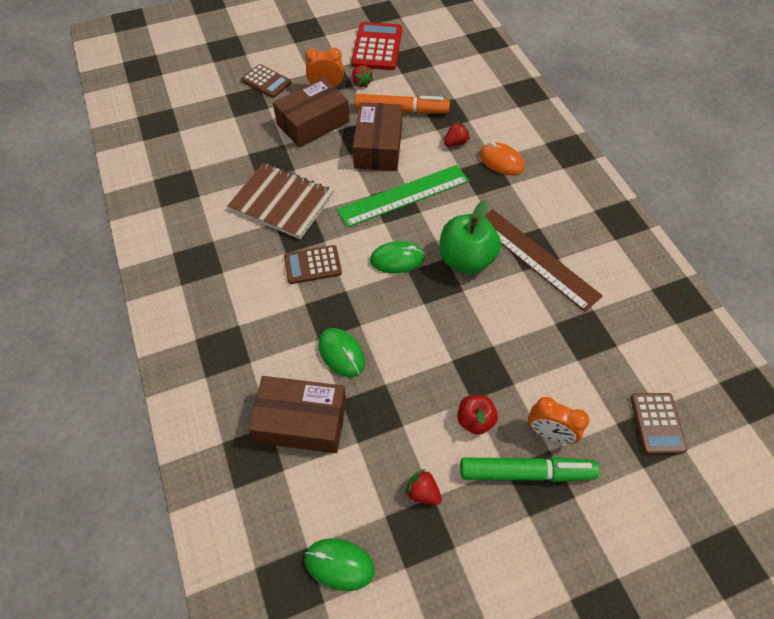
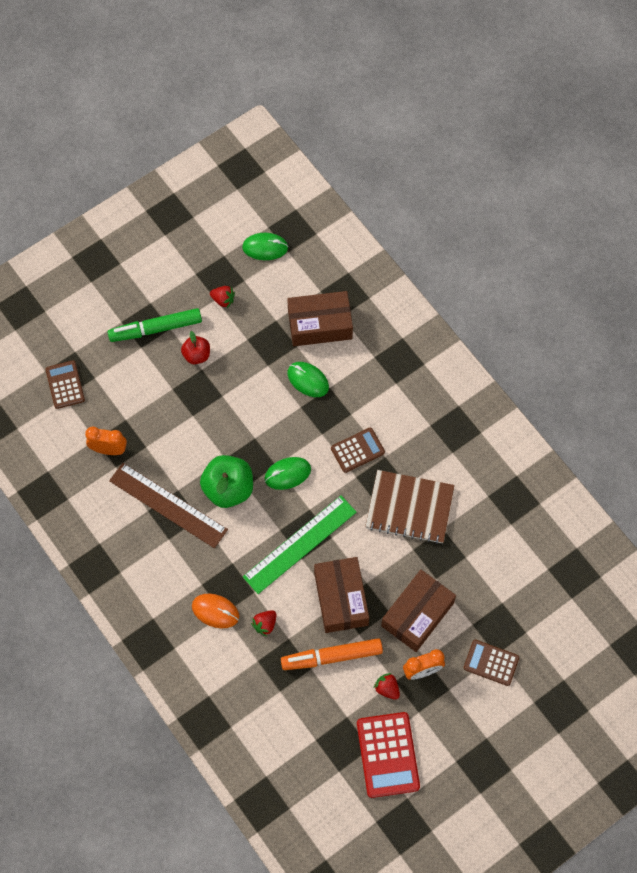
camera: 165 degrees right, 10 degrees up
orange clock [528,397,589,444] -> orange clock moved to [85,426,127,455]

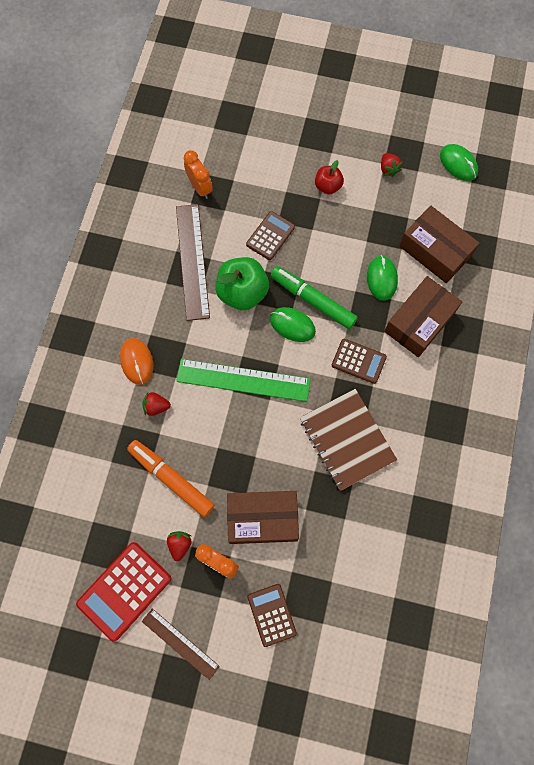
camera: 50 degrees right, 5 degrees up
brown calculator [45,360,85,409] -> brown calculator moved to [246,211,295,260]
green marker [108,308,202,342] -> green marker moved to [270,266,358,329]
brown box [314,557,369,633] -> brown box moved to [384,276,462,357]
none -> brown ruler [142,608,220,680]

